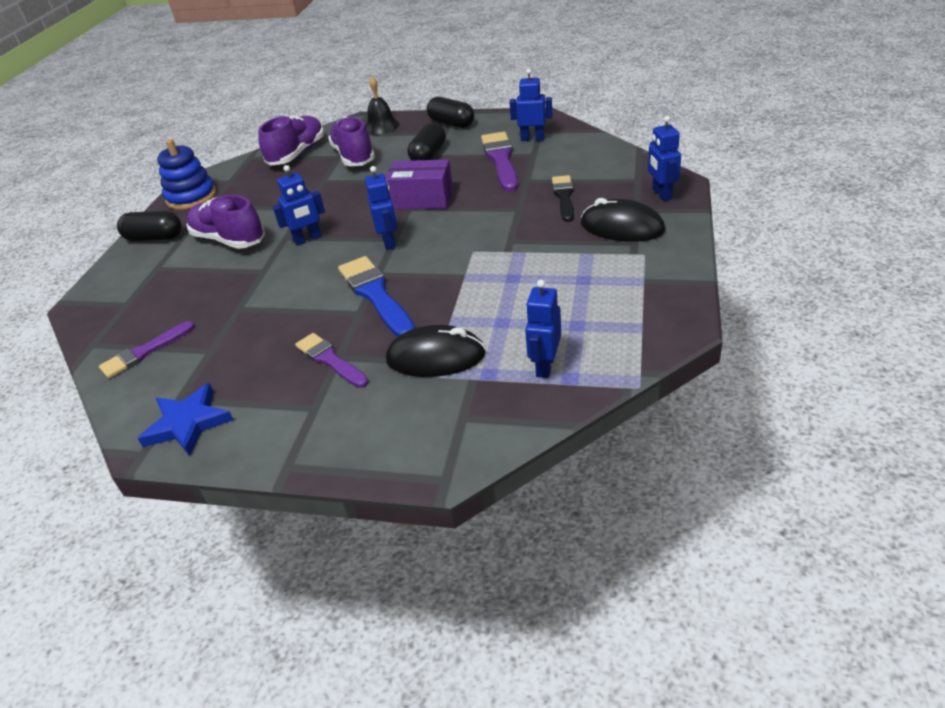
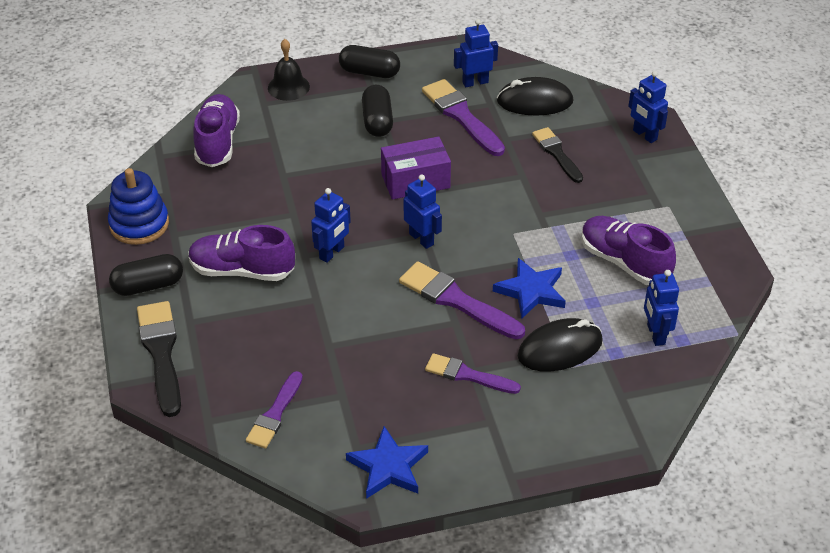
camera: 30 degrees left, 5 degrees up
purple shoe [328,117,375,166] -> purple shoe moved to [582,216,676,285]
blue brush [338,256,415,337] -> purple brush [399,261,525,339]
black mouse [581,198,665,242] -> black mouse moved to [497,77,573,116]
none -> black brush [137,301,181,417]
none -> blue star [493,258,566,318]

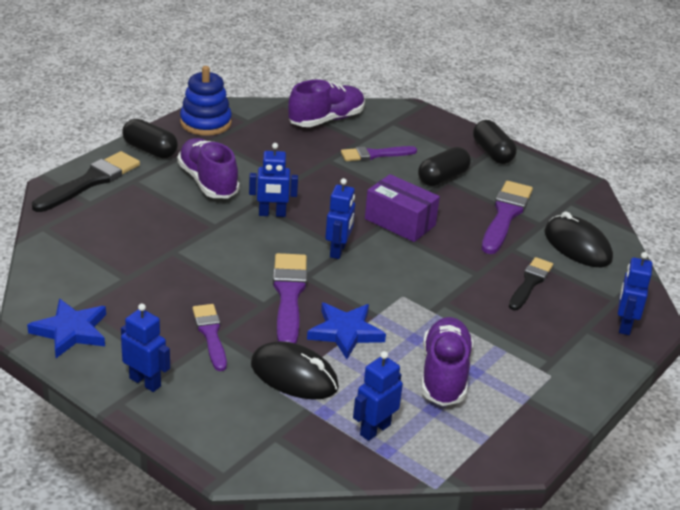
camera: 50 degrees right, 10 degrees down
purple brush [246,371,303,448] -> purple brush moved to [341,146,417,161]
black bell [268,39,310,101] -> none
blue robot [454,19,498,87] -> blue robot moved to [121,303,170,392]

